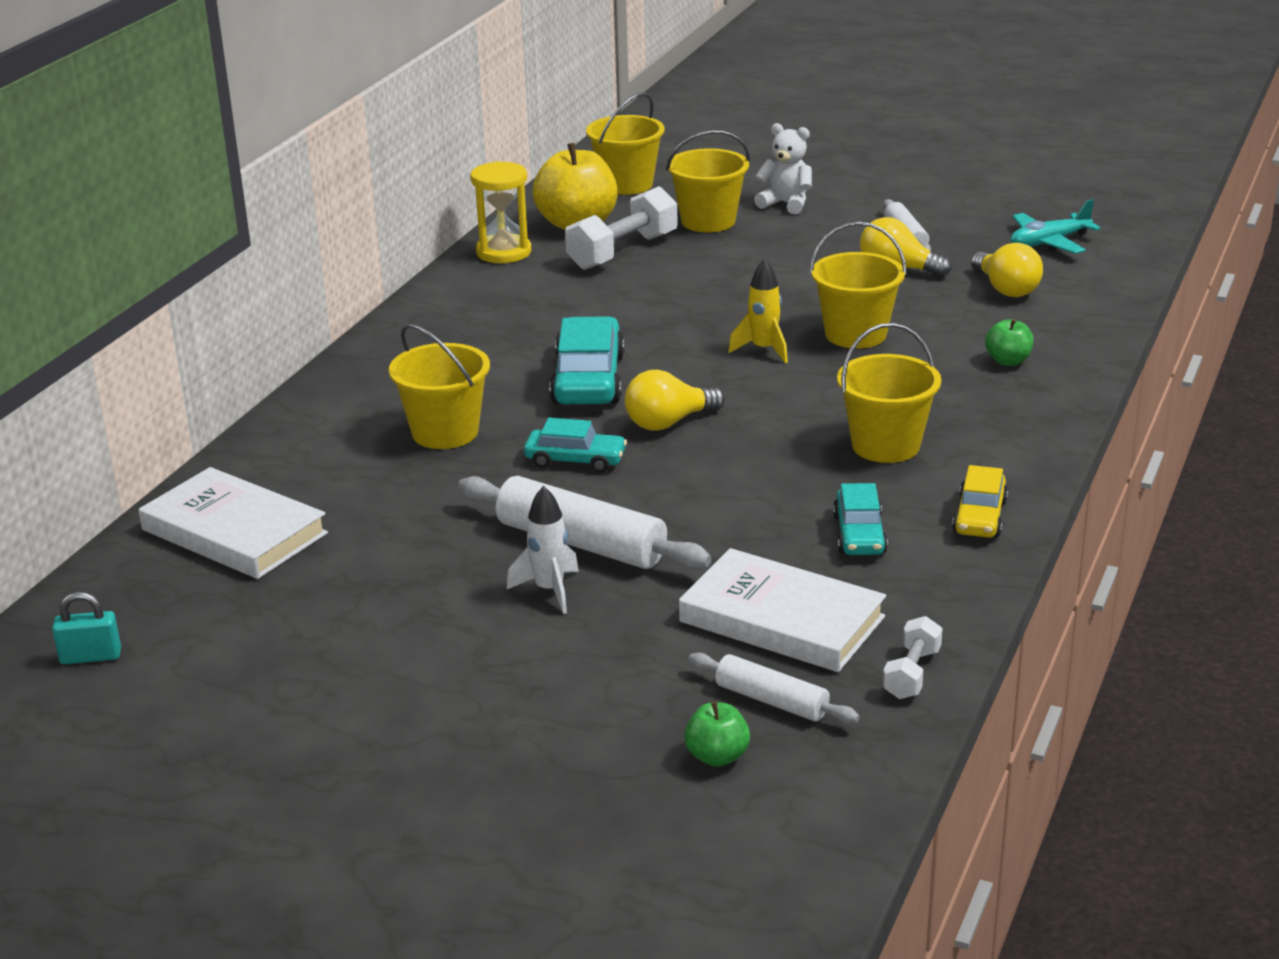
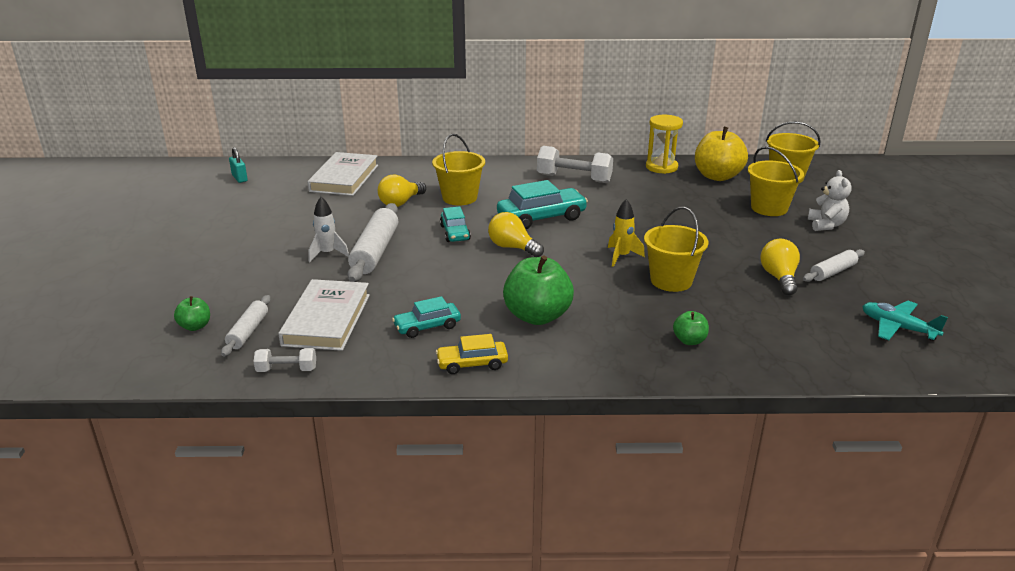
camera: 65 degrees right, 0 degrees up
white dumbbell [565,186,678,270] -> white dumbbell moved to [537,146,613,183]
yellow bucket [837,323,941,463] -> green apple [503,255,574,325]
yellow light bulb [971,243,1043,297] -> yellow light bulb moved to [378,174,426,207]

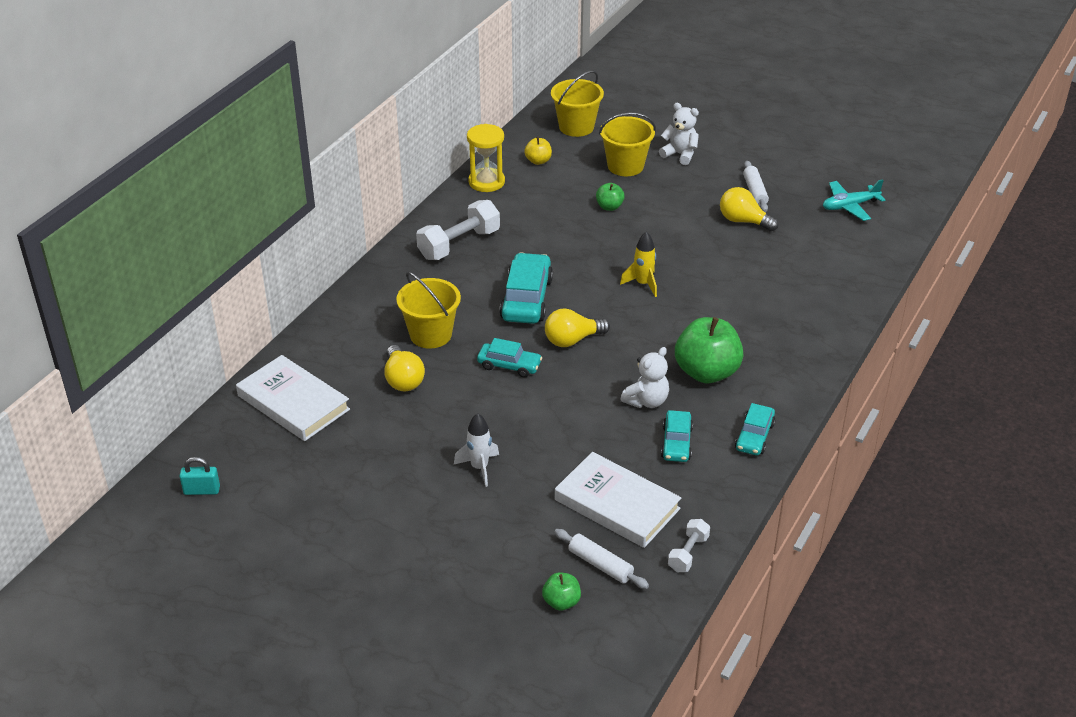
camera: 60 degrees left, 10 degrees up
white rolling pin [347,203,398,282] -> none
yellow car [436,334,508,374] -> turquoise car [735,403,775,455]
yellow bucket [644,207,709,292] -> none
green apple [673,311,709,345] -> green apple moved to [596,183,625,211]
yellow apple [695,127,748,181] -> yellow apple [524,137,552,165], size x0.49
none -> white teddy bear [620,347,669,408]

